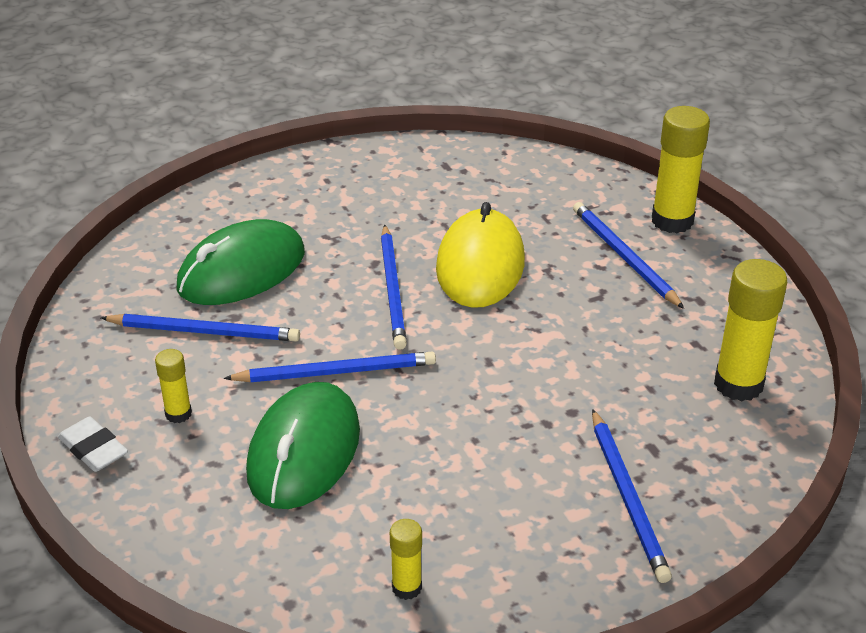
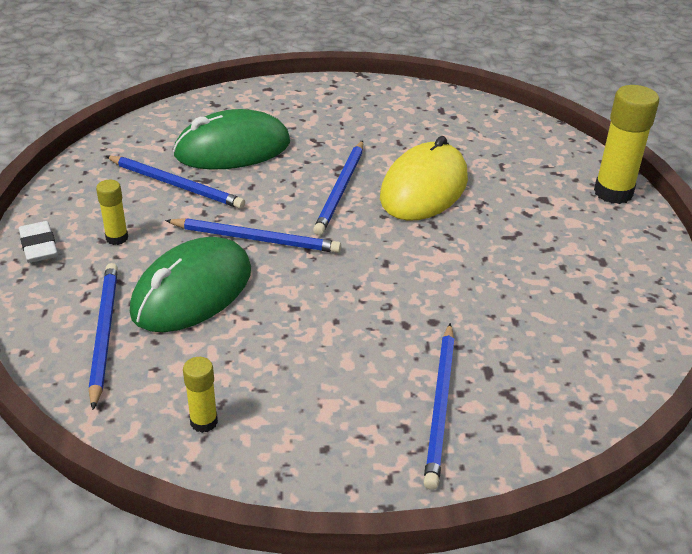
camera: 20 degrees right, 0 degrees up
blue pencil [573,202,684,309] -> blue pencil moved to [89,263,118,410]
yellow glue stick [714,259,787,401] -> none

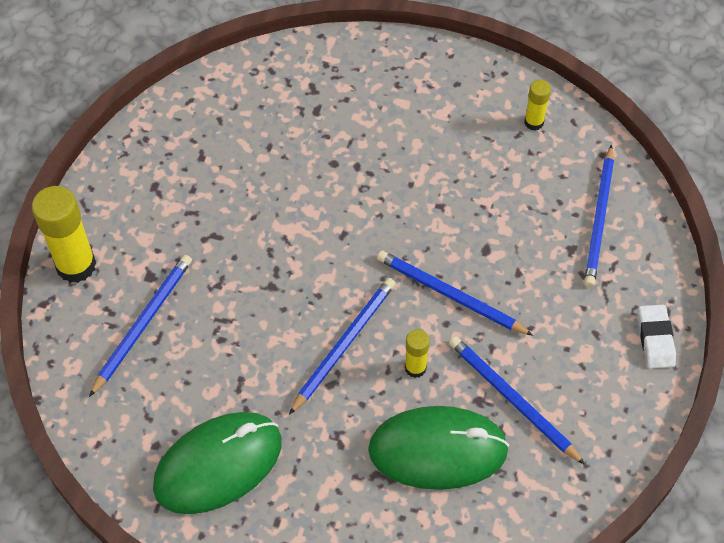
camera: 160 degrees left, 20 degrees up
yellow glue stick [96,180,128,245] -> yellow glue stick moved to [405,329,430,378]
green mouse [130,237,251,332] -> green mouse moved to [153,412,282,514]
yellow mouse [380,136,468,221] -> none
blue pencil [423,323,455,490] -> blue pencil moved to [89,255,192,397]

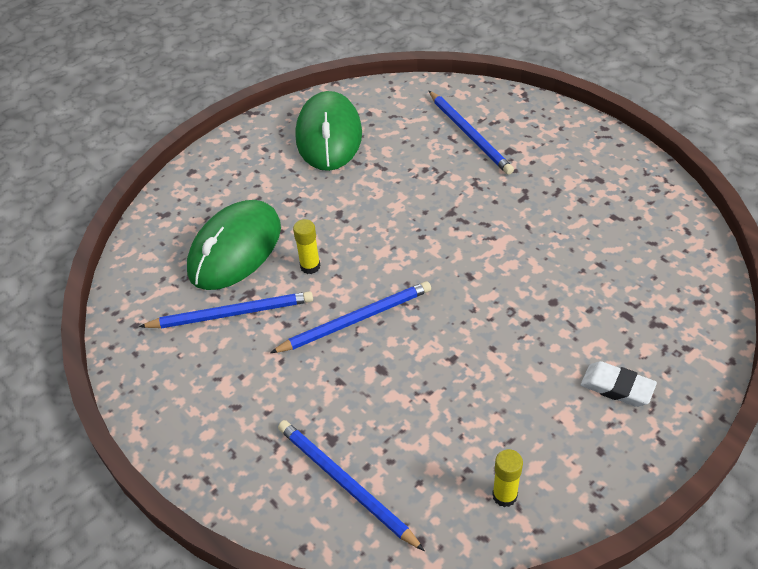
camera: 125 degrees right, 10 degrees down
yellow glue stick [32,186,96,283] -> none
blue pencil [289,278,396,415] -> none
white eraser [638,305,676,369] -> white eraser moved to [581,361,657,407]

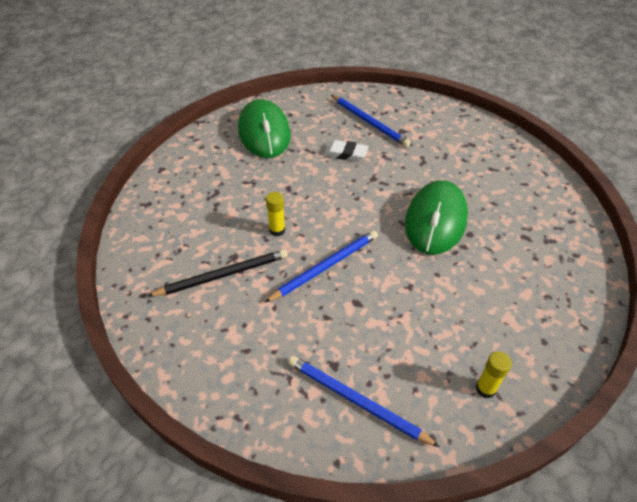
camera: 15 degrees left, 0 degrees up
blue pencil [139,291,313,328] -> black pencil [147,249,288,296]
green mouse [187,200,281,290] -> green mouse moved to [405,180,468,255]
white eraser [581,361,657,407] -> white eraser moved to [324,140,369,161]

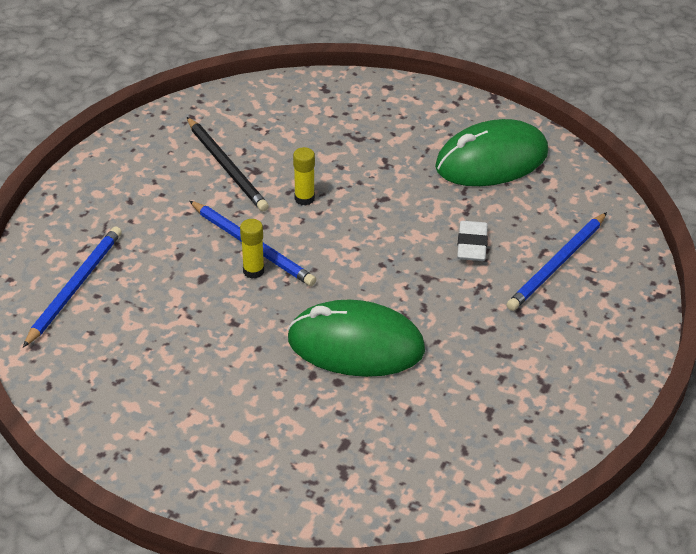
camera: 80 degrees right, 5 degrees down
yellow glue stick [476,351,512,399] -> yellow glue stick moved to [240,219,264,279]

